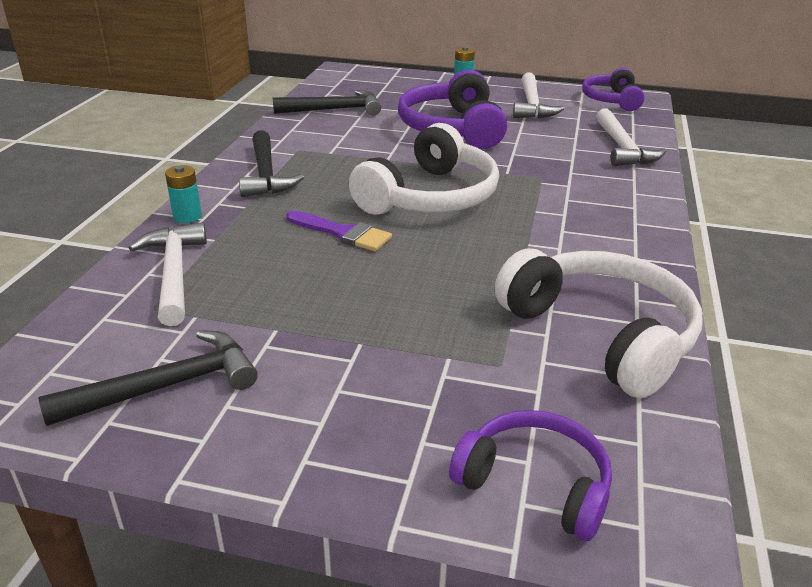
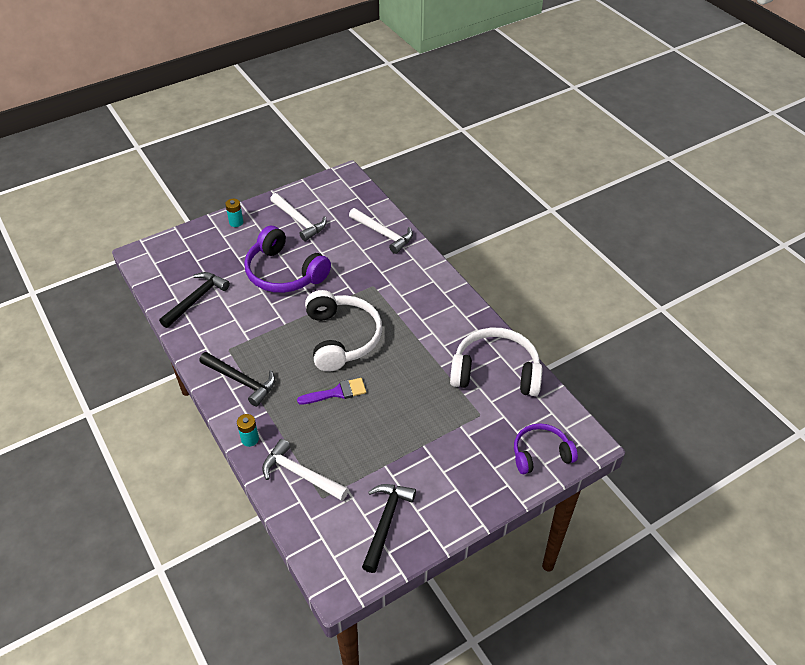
camera: 45 degrees left, 15 degrees up
purple headphones [582,68,645,111] -> none

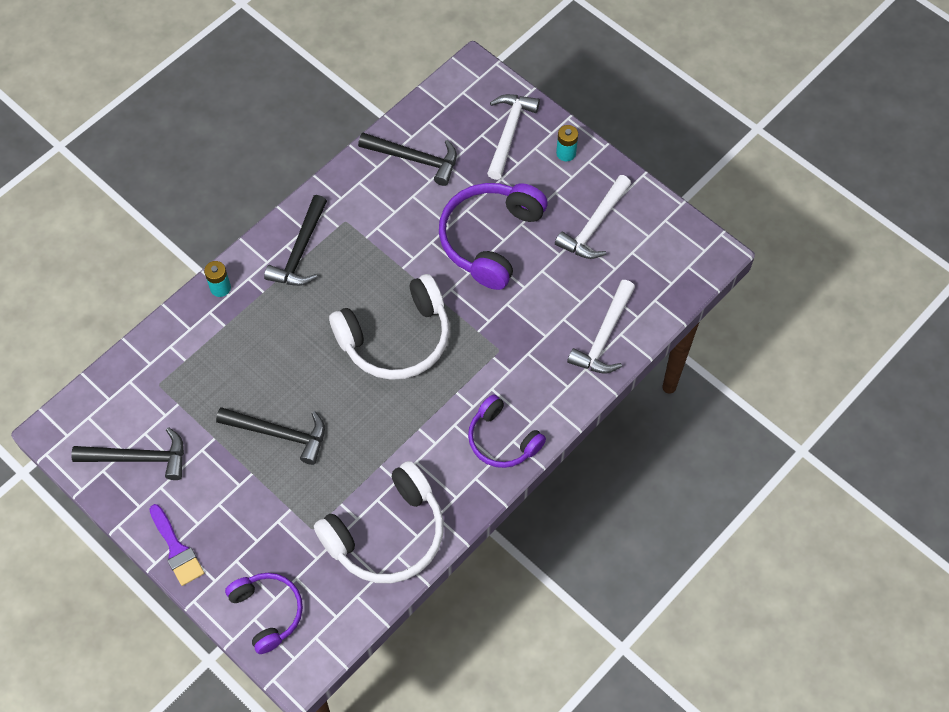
camera: 75 degrees right, 15 degrees up
white hammer [262,439,349,501] -> white hammer moved to [487,94,540,180]
purple brush [297,378,366,404] -> purple brush moved to [149,504,204,586]
white headphones [450,328,542,396] -> white headphones turned 60 degrees clockwise [314,461,444,583]
none -> black hammer [216,407,325,465]
none -> purple headphones [468,394,546,468]

